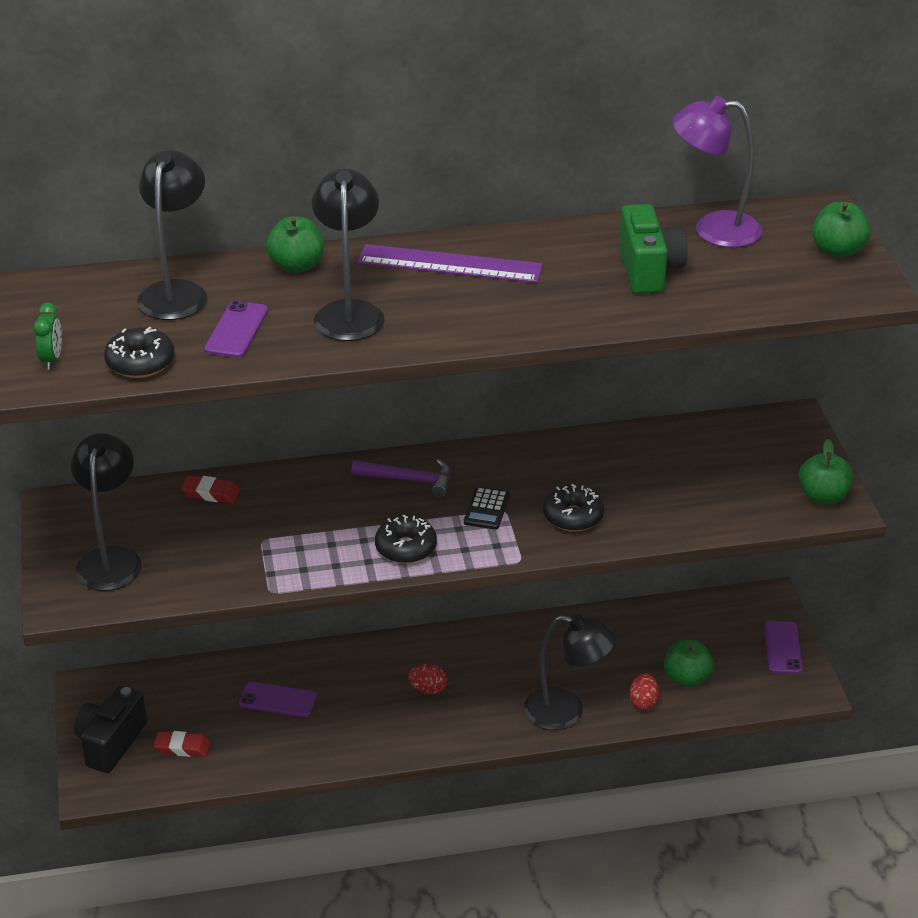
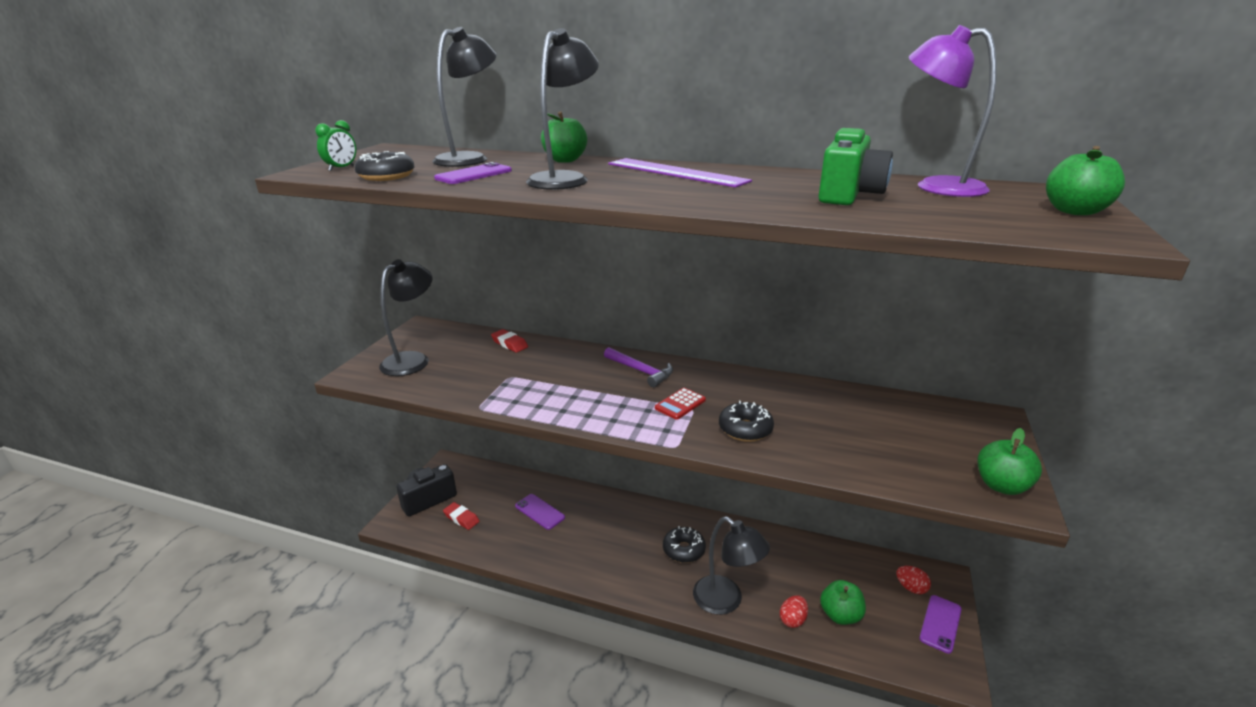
camera: 30 degrees right, 10 degrees down
black donut [375,515,437,564] -> black donut moved to [663,526,706,563]
red egg [408,664,447,694] -> red egg moved to [896,566,931,594]
black calculator [464,487,510,530] -> red calculator [655,388,706,420]

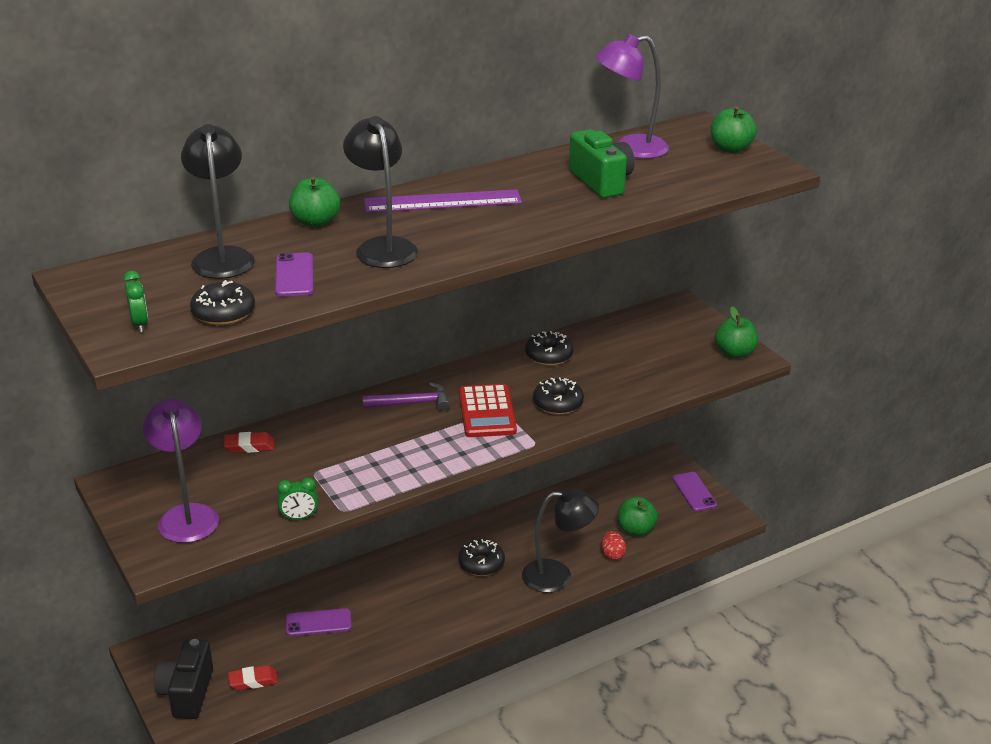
camera: 50 degrees left, 5 degrees up
black lamp [379,259,433,376] -> purple lamp [143,399,219,543]
red calculator [655,388,706,420] -> red calculator [459,384,517,437], size x1.68
red egg [896,566,931,594] -> none
none -> green clock [277,477,318,520]
none -> black donut [525,331,574,366]

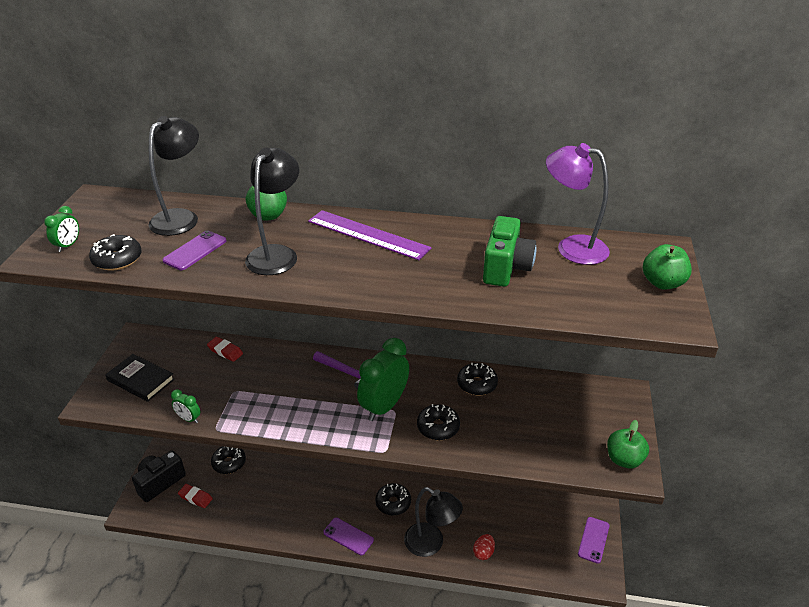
camera: 40 degrees right, 5 degrees up
purple lamp [143,399,219,543] -> black book [105,354,175,402]
purple phone [286,608,352,636] -> purple phone moved to [323,518,374,555]
red calculator [459,384,517,437] -> green clock [357,338,409,421]
green apple [618,497,658,536] -> none
none -> black donut [211,446,246,474]

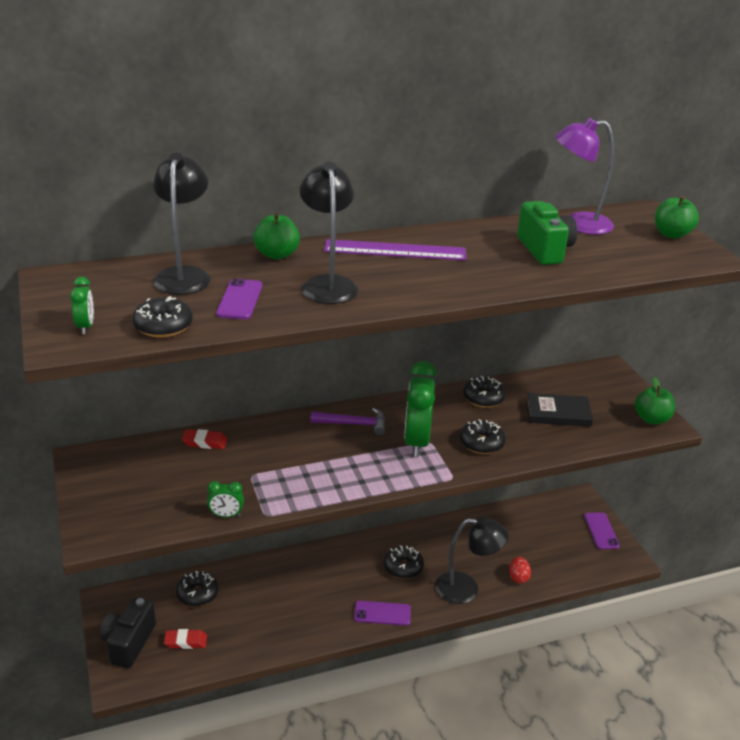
camera: 30 degrees left, 5 degrees down
black book [105,354,175,402] -> black book moved to [526,393,593,427]

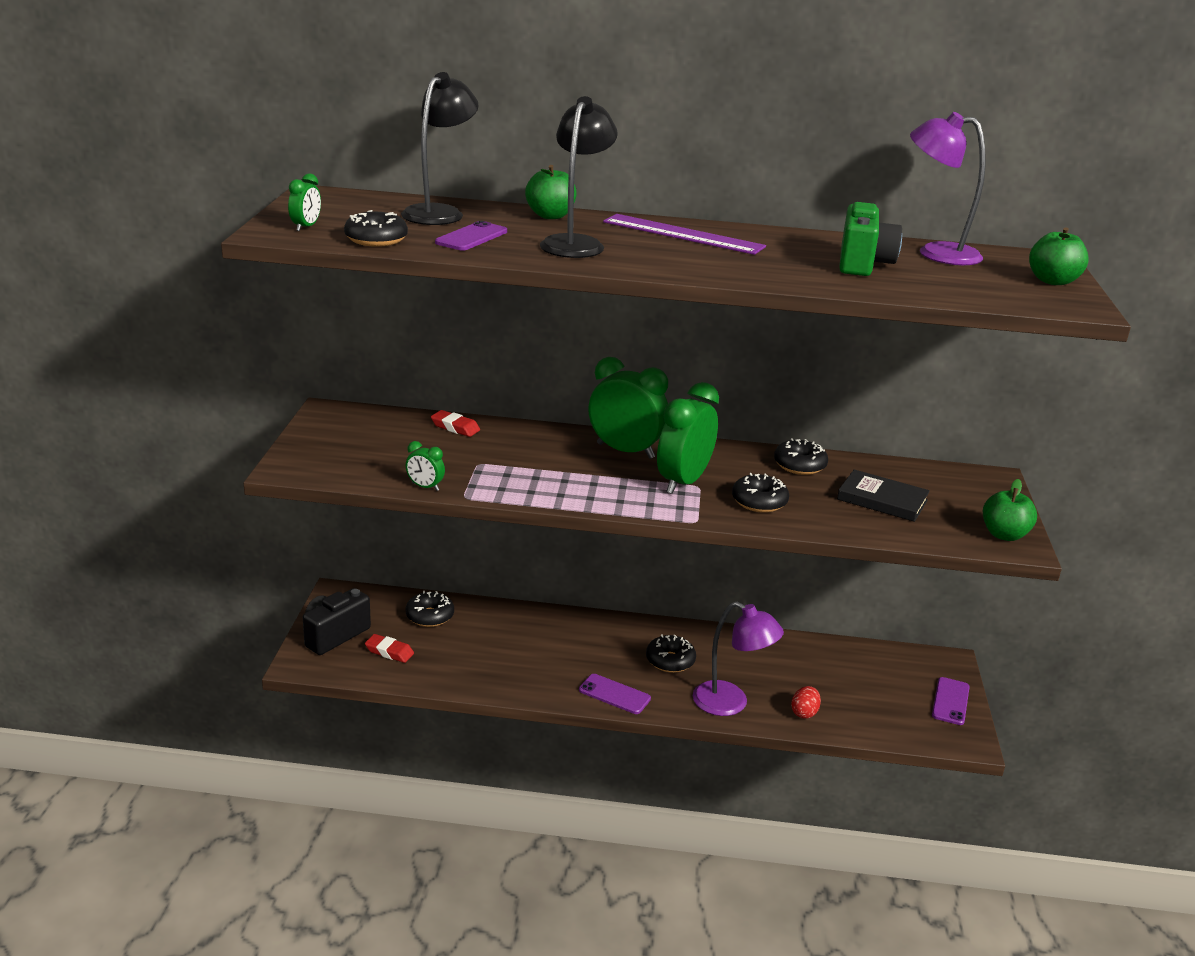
camera: 25 degrees right, 5 degrees down
purple hammer [310,408,385,435] -> green clock [588,357,668,459]
black lamp [435,517,509,604] -> purple lamp [693,602,784,716]

